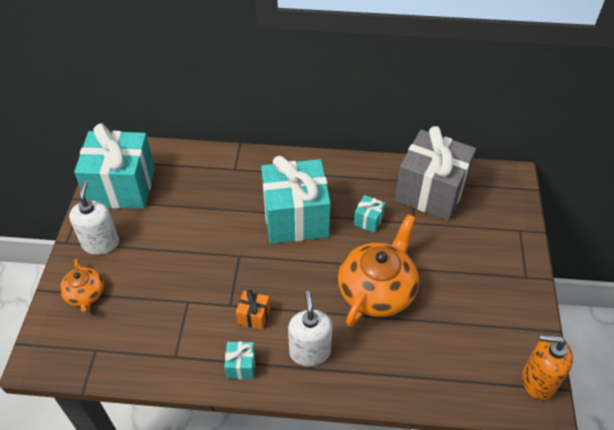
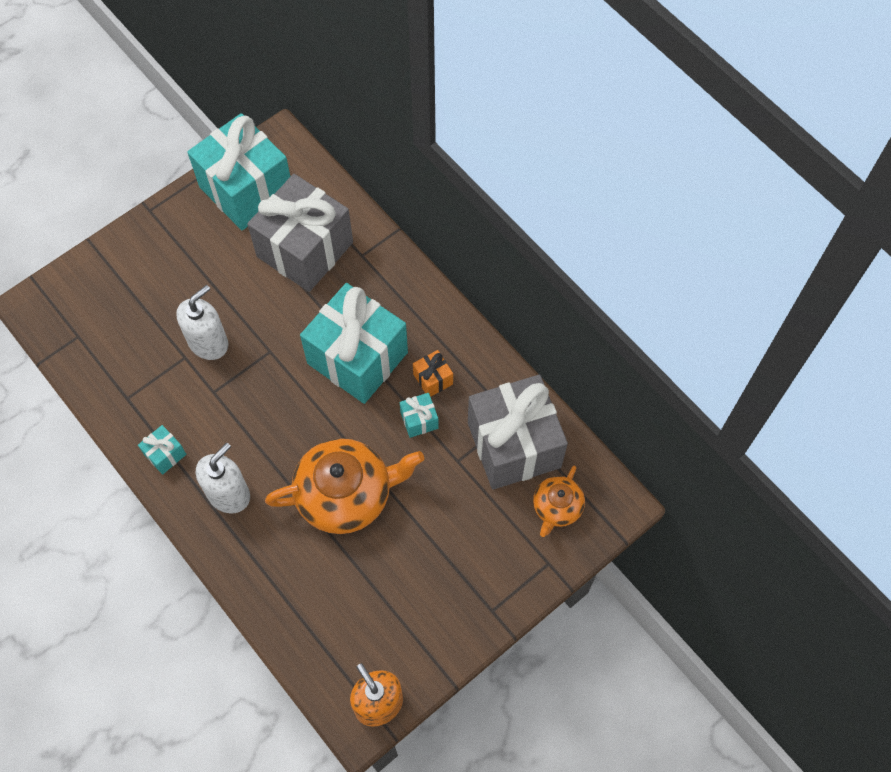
camera: 45 degrees right, 15 degrees up
orange teapot [60,258,104,313] -> orange teapot moved to [533,466,585,537]
white soap dispenser [69,181,119,255] -> white soap dispenser moved to [176,285,228,360]
orange gift [236,290,270,330] -> orange gift moved to [413,350,453,397]
none -> grey gift [247,174,353,292]

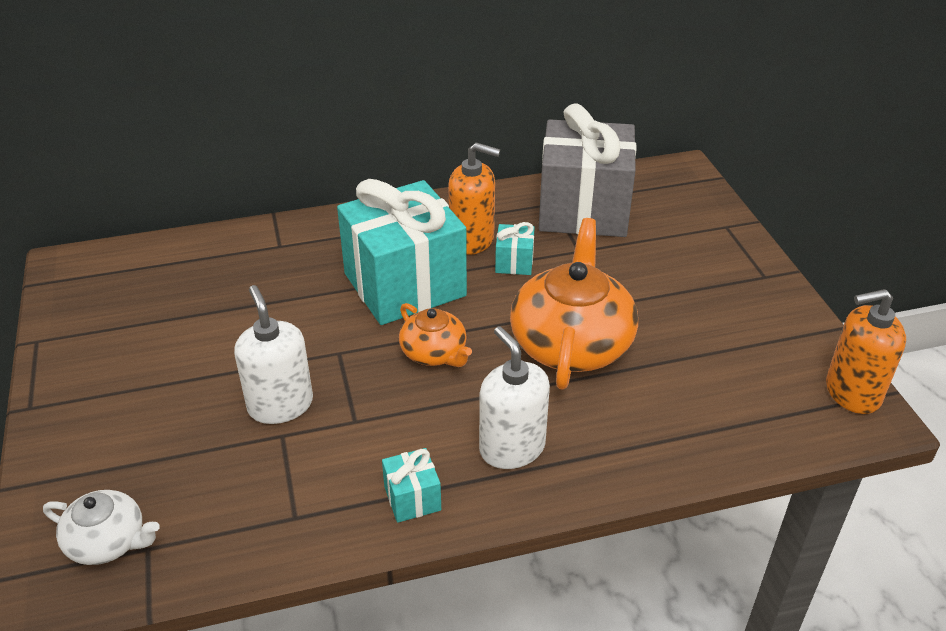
camera: 65 degrees left, 25 degrees down
turquoise gift [187,113,291,230] -> none
grey gift [247,174,353,292] -> none
orange gift [413,350,453,397] -> orange soap dispenser [448,142,500,255]
orange teapot [533,466,585,537] -> orange teapot moved to [399,303,472,367]
none -> white teapot [43,490,160,565]

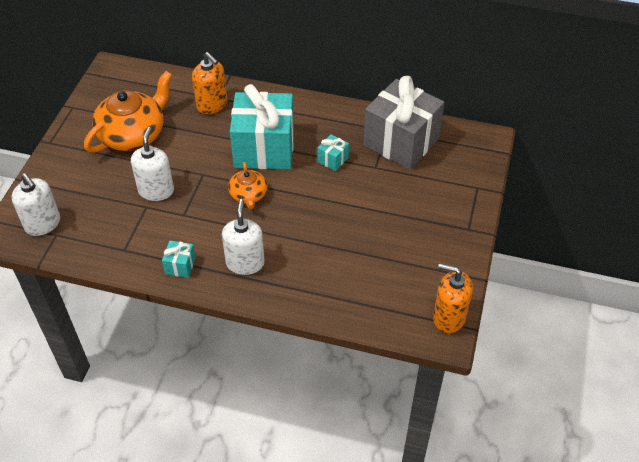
camera: 30 degrees right, 10 degrees up
white teapot [43,490,160,565] -> white soap dispenser [11,173,60,236]
orange soap dispenser [448,142,500,255] -> orange soap dispenser moved to [192,52,227,114]
orange teapot [510,218,638,390] -> orange teapot moved to [84,71,172,153]

